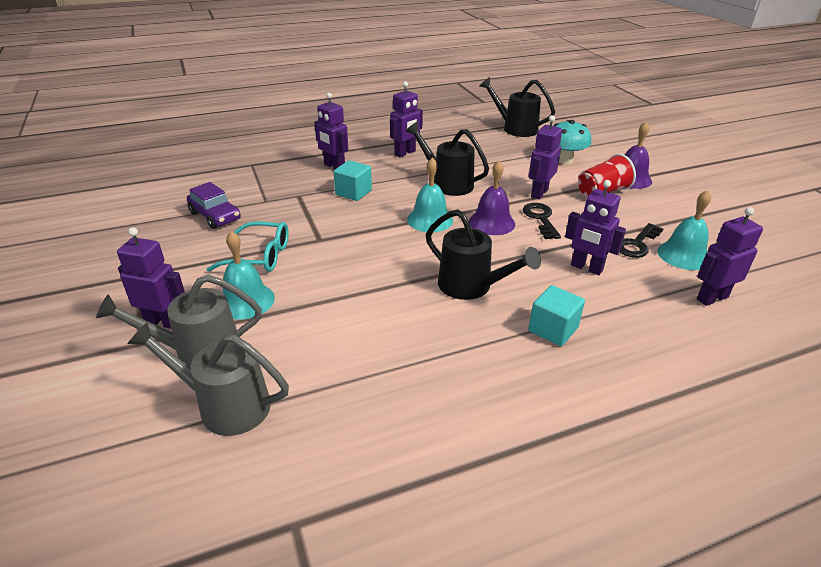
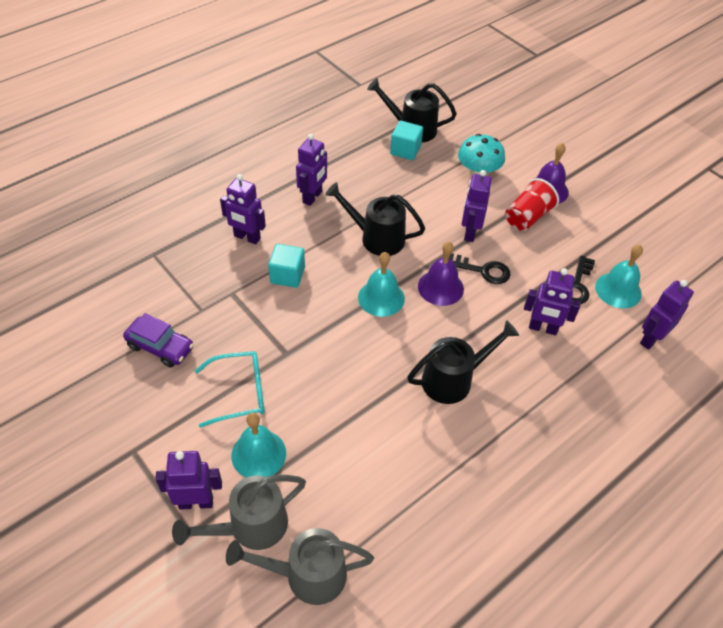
camera: 20 degrees left, 15 degrees up
black watering can [426,209,541,300] -> black watering can turned 45 degrees counterclockwise [407,320,519,404]
black key [523,203,561,239] -> black key turned 135 degrees clockwise [449,253,510,284]
turquoise cube [528,285,585,346] -> turquoise cube moved to [390,121,423,160]

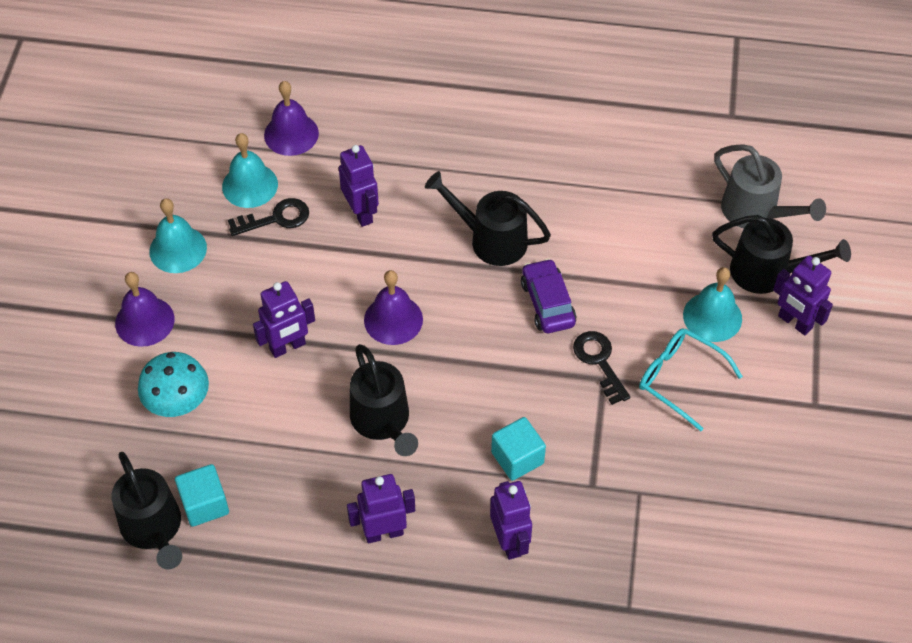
camera: 130 degrees left, 5 degrees up
purple car [123,313,194,368] -> purple car moved to [521,258,576,333]
grey watering can [172,475,306,550] -> black watering can [712,215,851,294]
turquoise bell [358,252,405,317] -> turquoise bell moved to [149,198,207,273]
black key [449,253,510,284] -> black key moved to [573,331,630,405]
red cup [505,178,559,231] -> none
purple robot [640,280,694,350] -> purple bell [264,81,319,156]

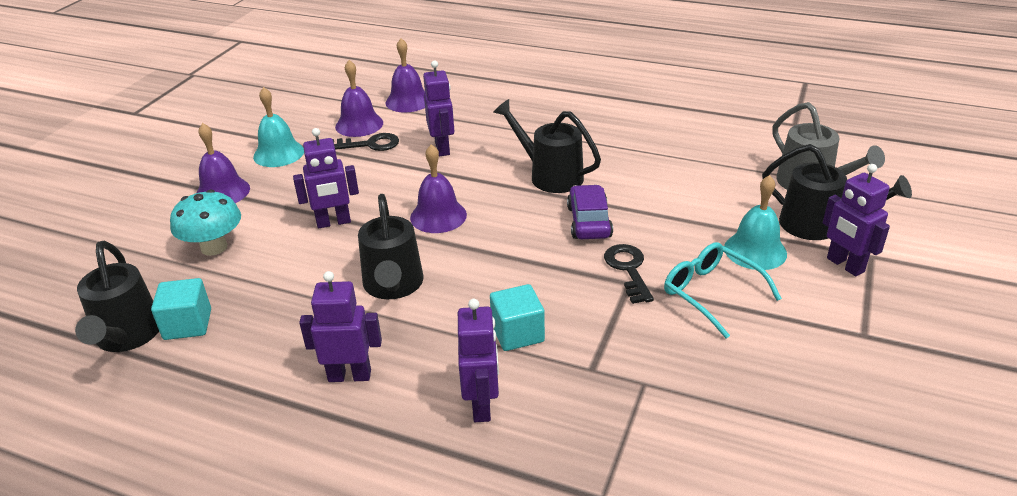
camera: 15 degrees right, 20 degrees down
turquoise bell [222,133,278,208] -> purple bell [335,60,383,137]

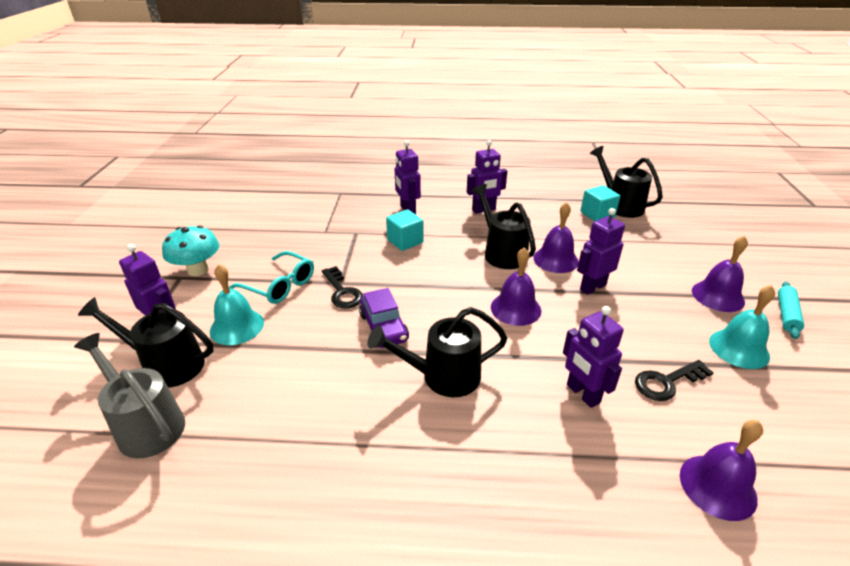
camera: 160 degrees right, 0 degrees up
turquoise mushroom [170,190,241,256] -> turquoise mushroom moved to [162,225,219,276]
purple bell [335,60,383,137] -> purple bell moved to [533,202,579,273]
black watering can [493,99,601,193] -> black watering can turned 150 degrees clockwise [368,307,507,397]
none -> turquoise rolling pin [778,281,804,339]

